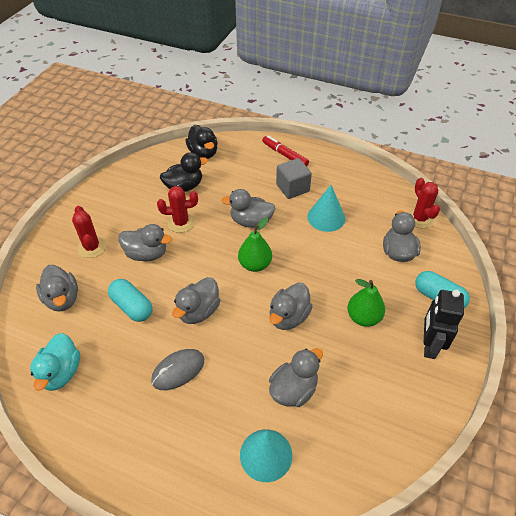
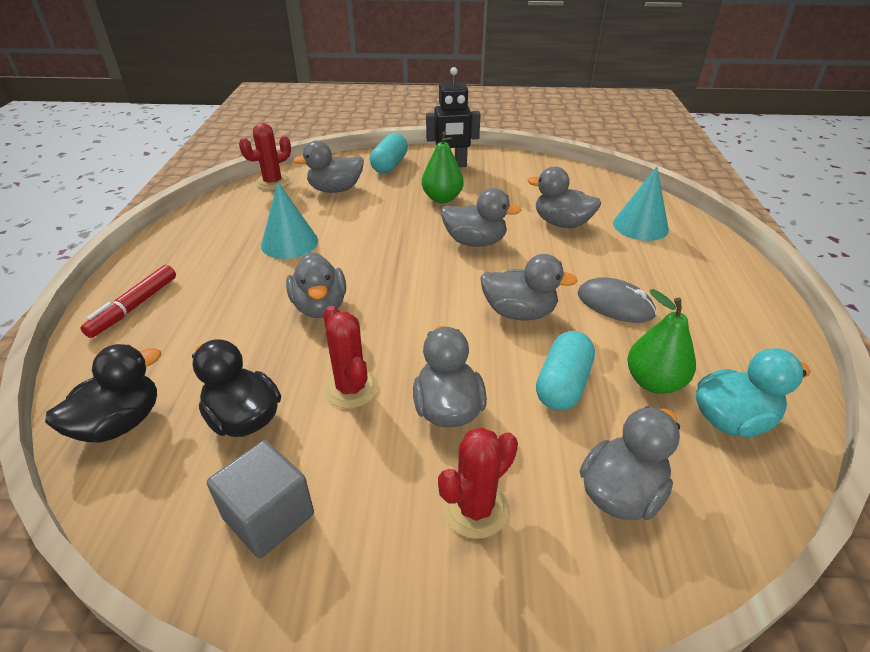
camera: 110 degrees left, 10 degrees down
green pear [238,218,272,272] -> green pear moved to [627,289,696,394]
grey cube [276,158,312,199] -> grey cube moved to [207,440,314,558]

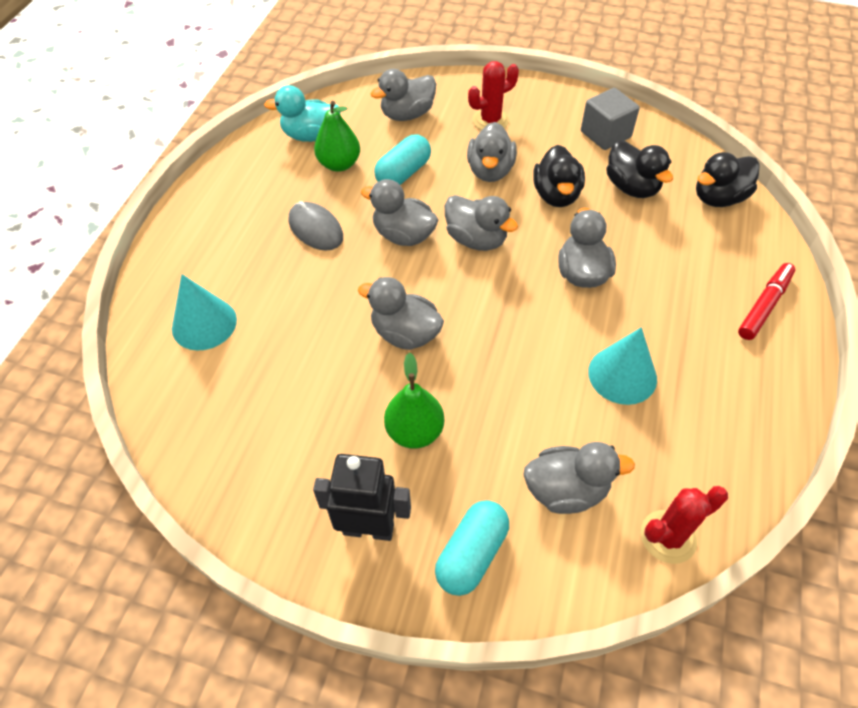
camera: 165 degrees left, 15 degrees up
red cactus [324,306,378,408] -> black duck [533,145,585,207]
grey duck [528,167,601,228] -> grey duck moved to [445,195,518,251]

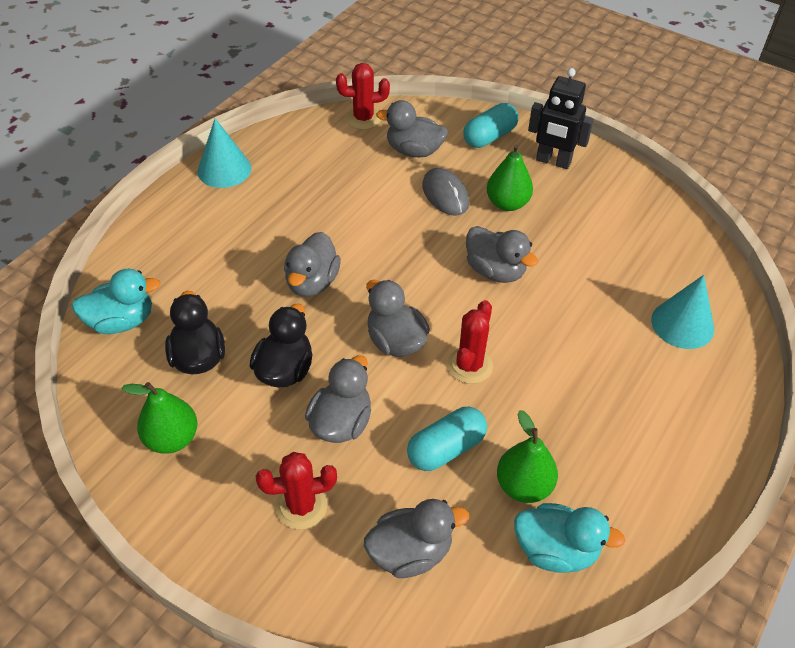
camera: 165 degrees left, 5 degrees down
grey mouse [289,201,343,251] -> grey mouse moved to [422,168,469,216]
grey duck [361,179,438,246] -> red cactus [447,300,493,384]
grey cube [581,88,640,150] -> green pear [122,382,197,453]
turquoise cone [588,327,657,405] -> turquoise cone moved to [197,118,251,188]
black duck [696,152,760,207] -> turquoise duck [72,269,161,334]
red marker [738,263,795,340] -> none

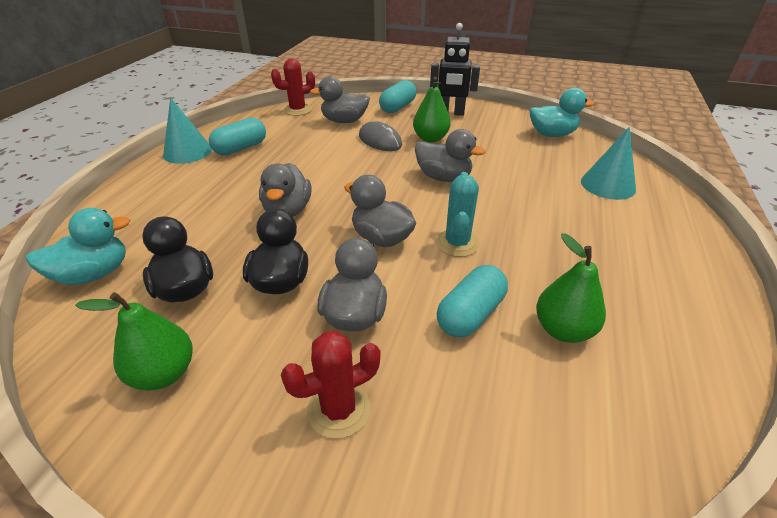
camera: 15 degrees left, 10 degrees down
grey duck [364,499,469,578] -> none
red cactus [447,300,493,384] -> turquoise cactus [435,172,480,257]
turquoise duck [514,503,625,573] -> turquoise duck moved to [530,88,594,137]
none -> turquoise capsule [209,117,266,156]

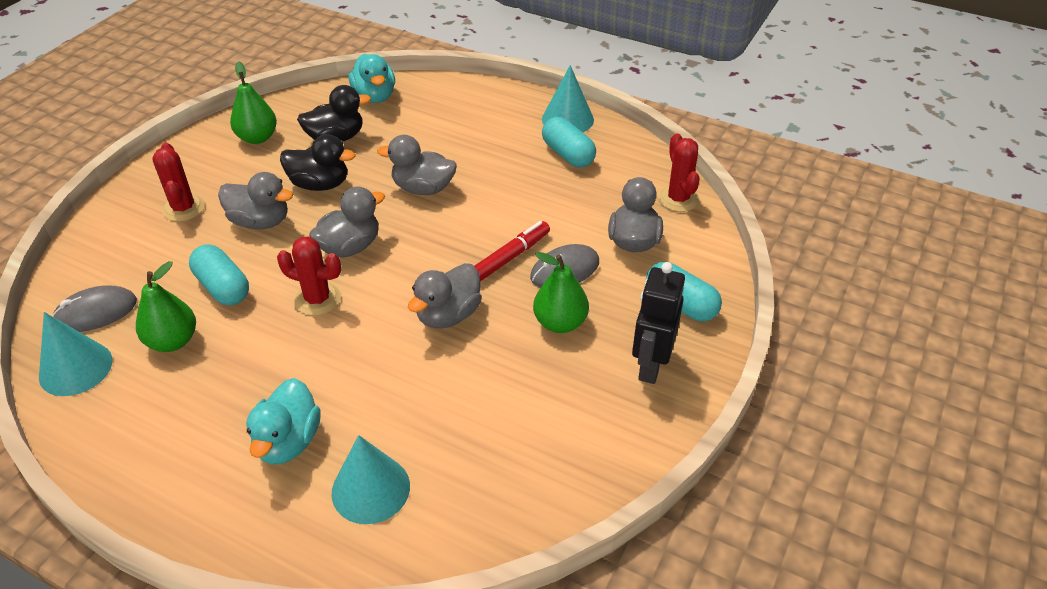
camera: 100 degrees right, 5 degrees up
turquoise cactus [435,172,480,257] -> red cactus [277,236,341,316]
turquoise duck [530,88,594,137] -> turquoise duck moved to [246,378,321,465]
none -> turquoise cone [39,312,112,396]
none -> grey mouse [52,286,137,332]
none -> red marker [474,221,550,282]

